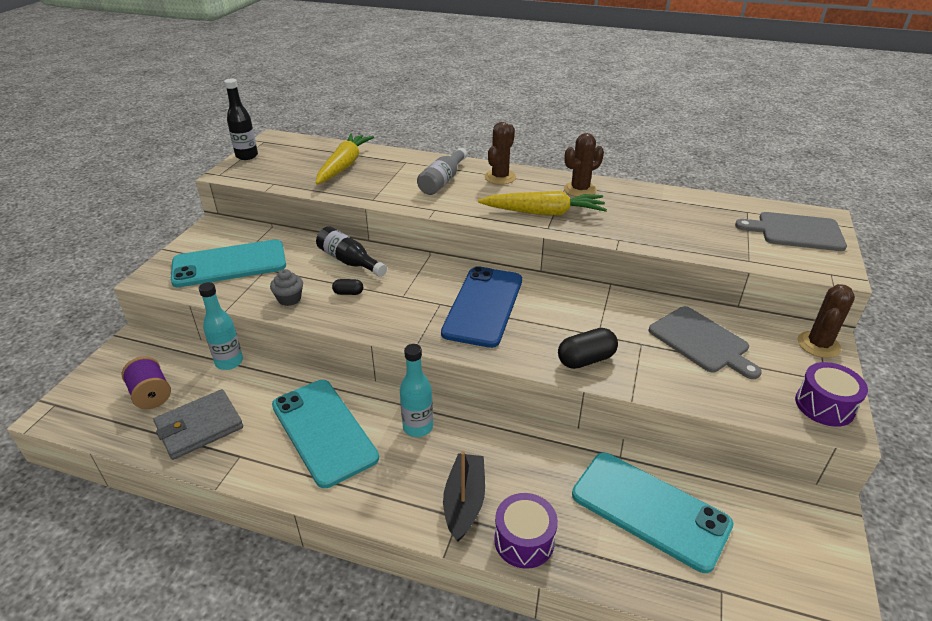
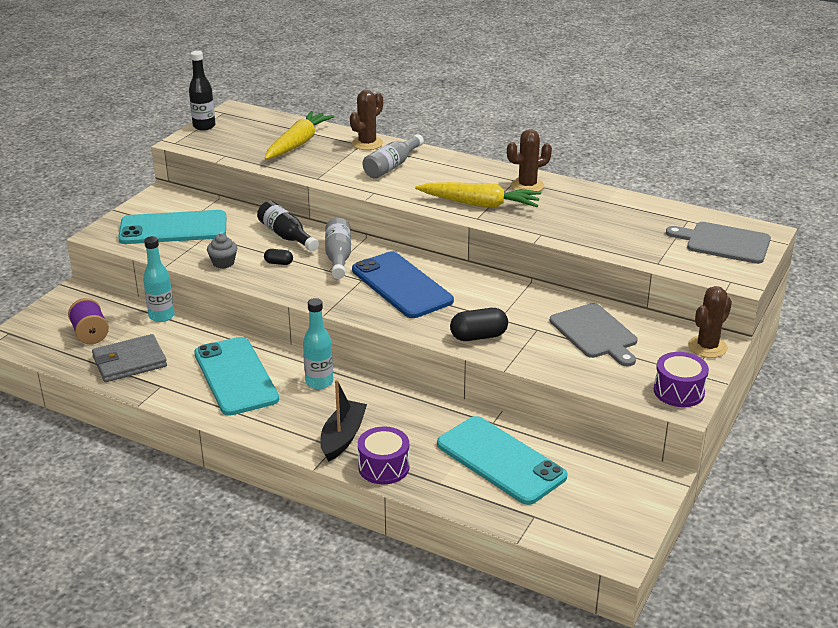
camera: 10 degrees right, 5 degrees down
blue phone [441,266,522,348] -> blue phone turned 60 degrees counterclockwise [352,252,454,318]
brown cactus [485,122,516,185] -> brown cactus moved to [350,90,383,150]
none -> grey bottle [325,218,351,279]

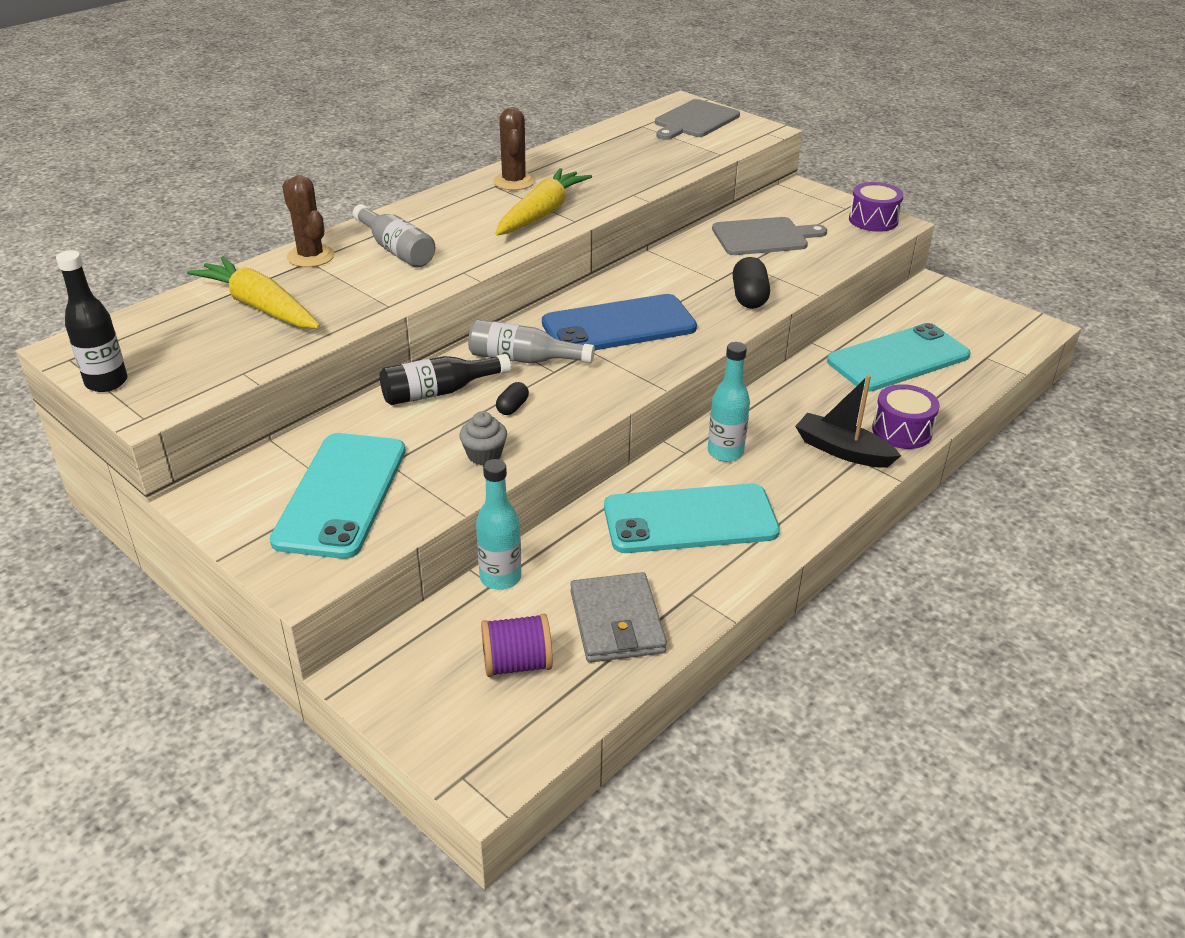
camera: 75 degrees left, 5 degrees up
brown cactus [688,286,732,358] -> none

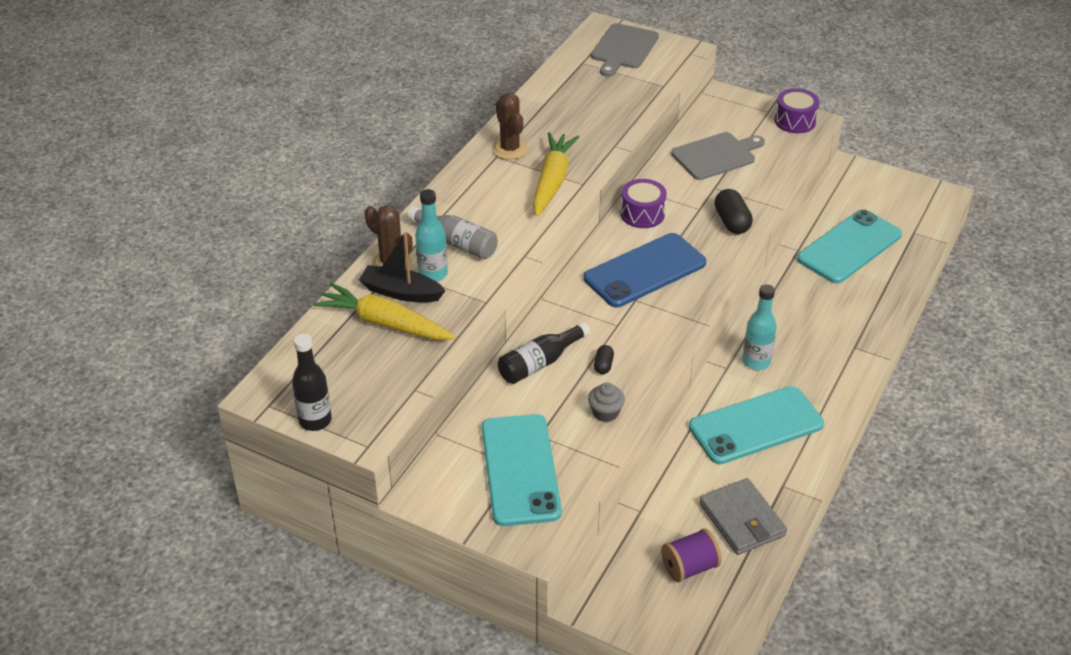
camera: 15 degrees left, 5 degrees up
grey bottle [468,319,595,364] -> none
turquoise bottle [476,459,521,590] -> turquoise bottle moved to [415,189,448,282]
black boat [795,375,901,468] -> black boat moved to [359,233,445,302]
purple drum [872,384,940,449] -> purple drum moved to [620,179,667,228]

